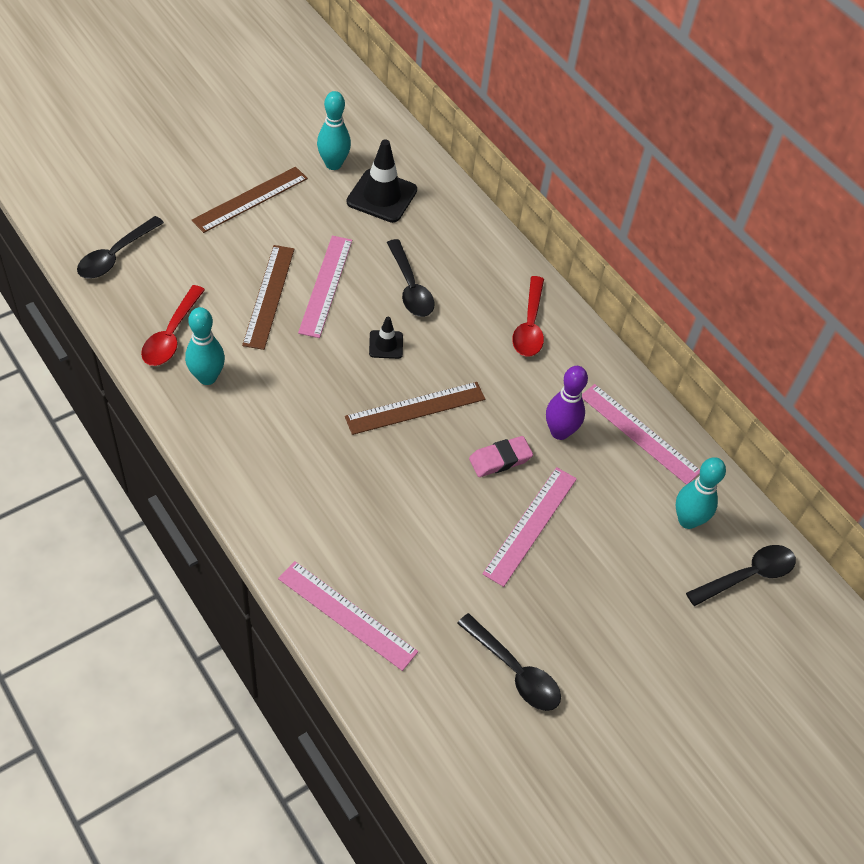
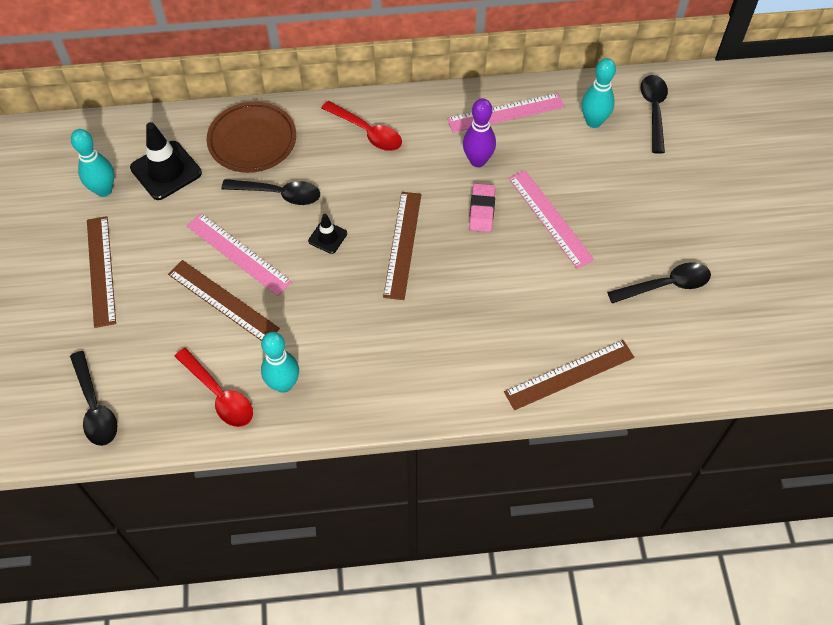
camera: 55 degrees left, 5 degrees up
pink ruler [278,561,418,671] -> brown ruler [504,340,635,410]
none -> brown plate [207,102,296,173]

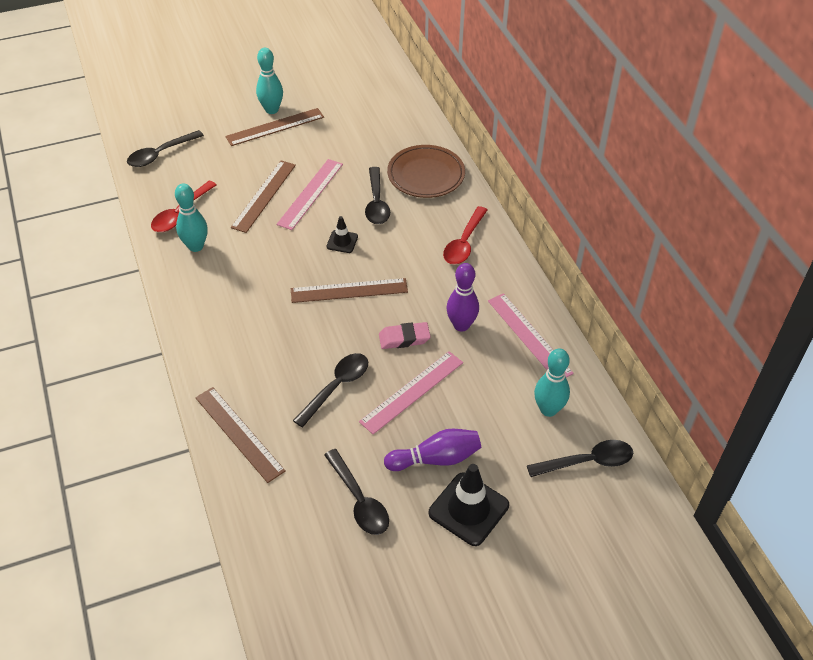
camera: 75 degrees right, 10 degrees down
turquoise bowling pin [71,129,114,197] -> turquoise bowling pin moved to [256,48,283,114]
black traffic cone [130,122,202,200] -> black traffic cone moved to [429,464,509,546]
none -> black spoon [293,353,368,427]
none -> purple bowling pin [384,429,481,471]

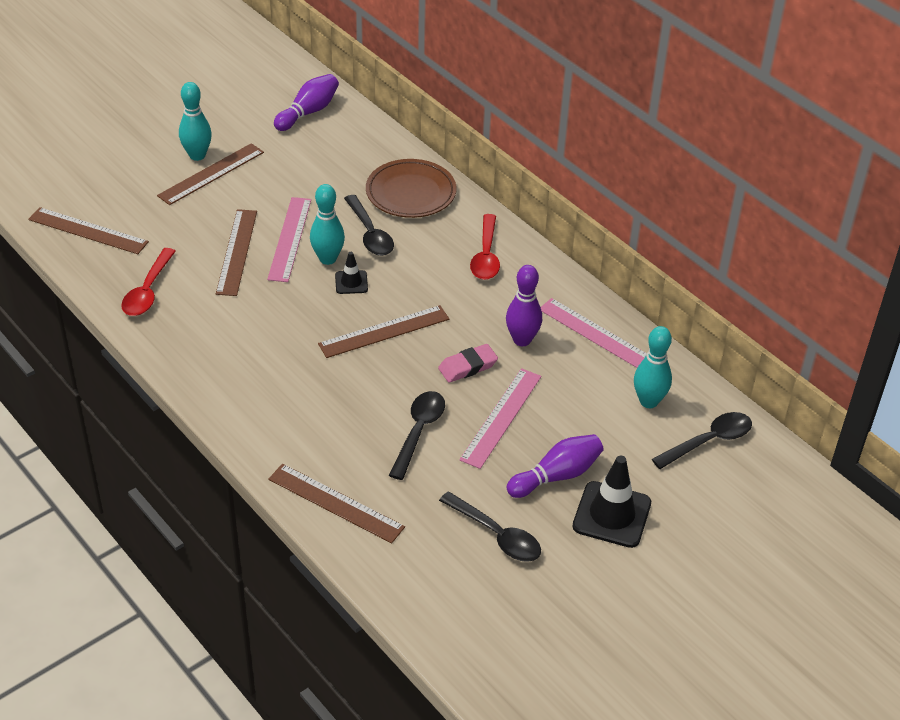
camera: 20 degrees left, 5 degrees down
black spoon [127,130,204,167] -> brown ruler [28,207,149,254]
turquoise bowling pin [175,183,208,252] -> turquoise bowling pin moved to [310,184,345,265]
none -> purple bowling pin [274,74,339,131]

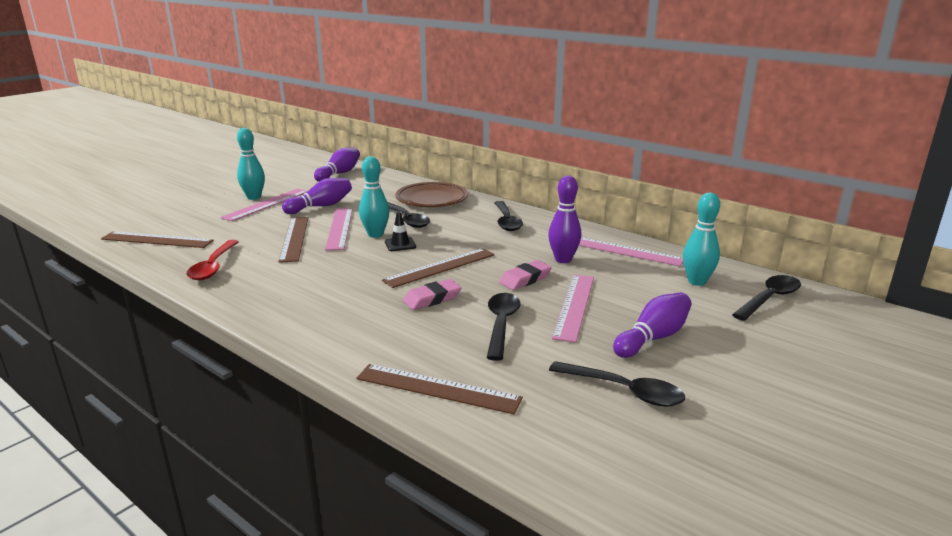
camera: 10 degrees left, 20 degrees down
brown ruler [157,143,264,205] -> pink ruler [221,189,308,221]
red spoon [470,214,500,280] -> black spoon [494,201,523,231]
black traffic cone [573,456,651,548] -> none
none -> purple bowling pin [282,178,352,214]
none -> pink eraser [403,279,461,310]

